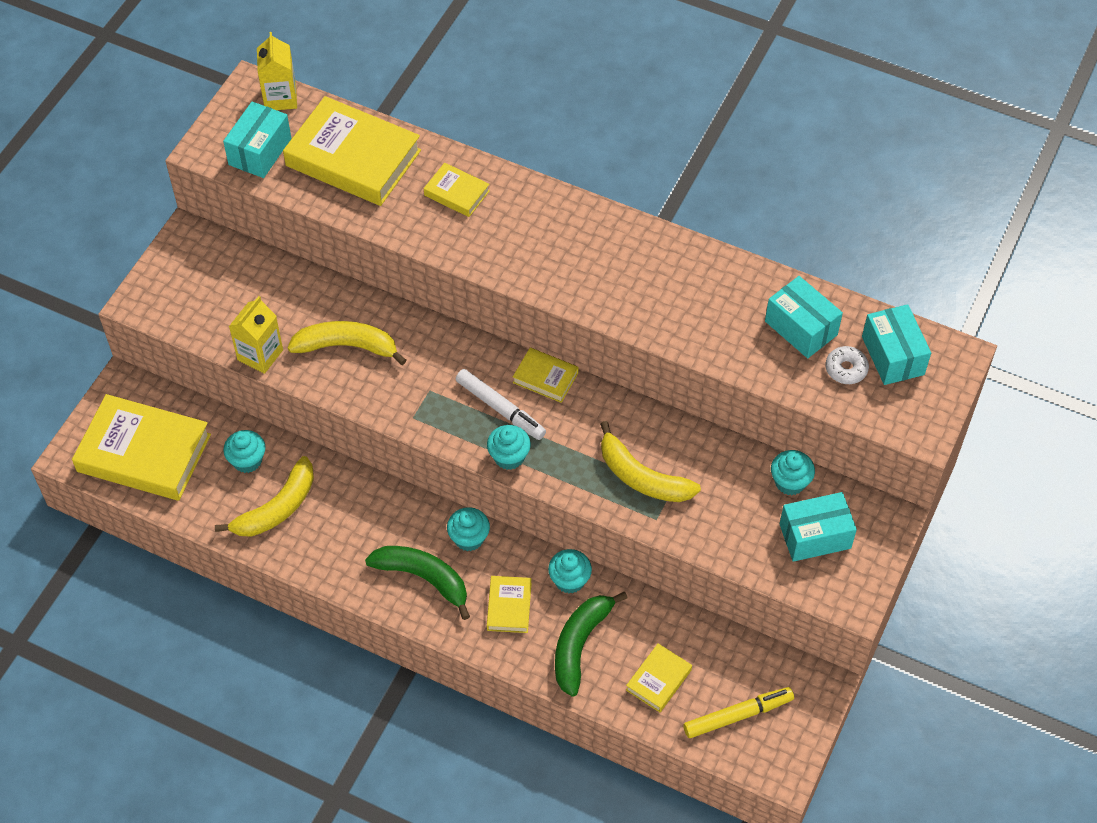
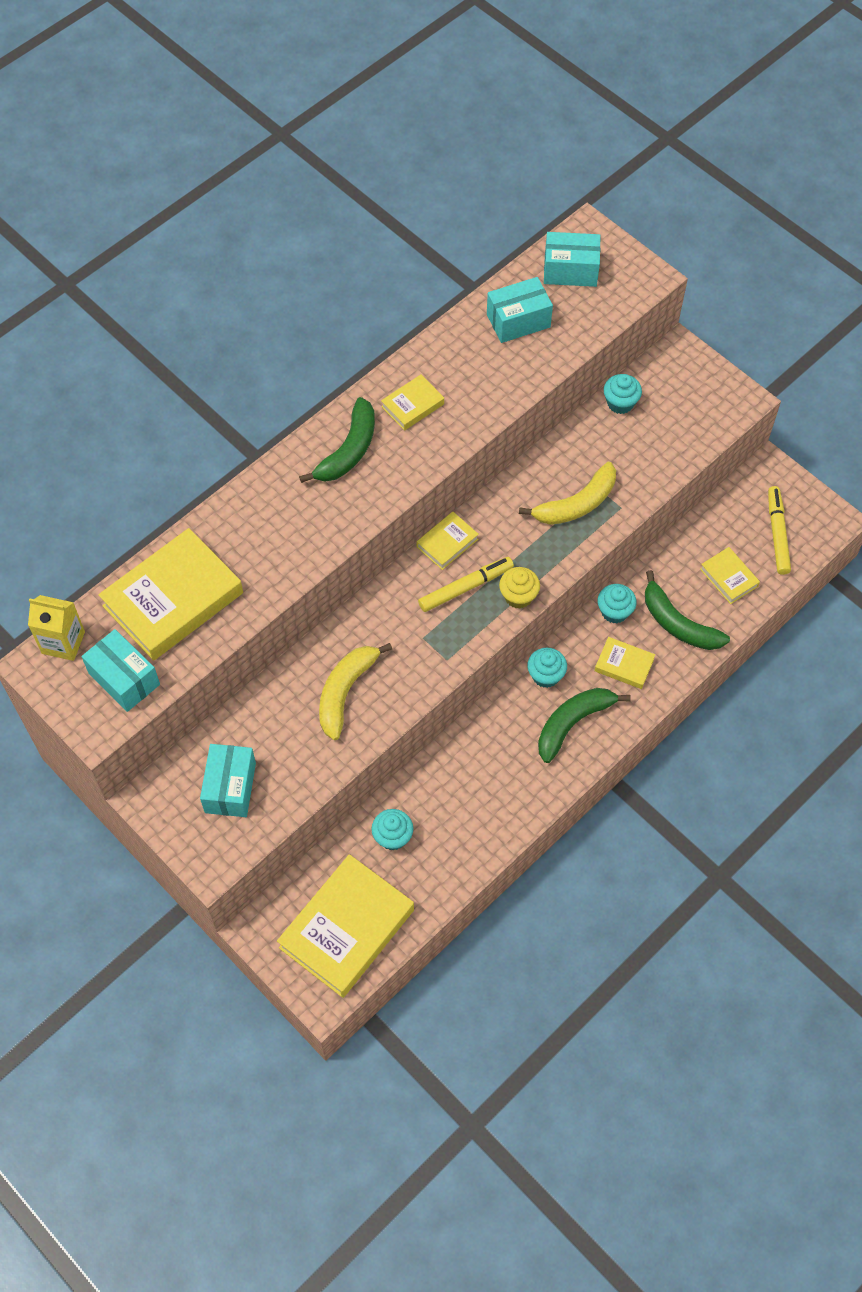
camera: 70 degrees left, 5 degrees up
yellow banana [215,456,314,537] -> none
yellow carton [229,296,283,374] -> none
yellow book [424,163,490,217] -> yellow book moved to [381,374,444,431]
white marker [456,369,546,440] -> yellow marker [418,557,514,612]
turquoise cupcake [487,425,531,470] -> yellow cupcake [499,567,540,609]
turquoise box [780,492,857,562] -> turquoise box moved to [200,744,256,817]
white donut [825,346,869,384] -> none
none -> green banana [299,397,375,483]

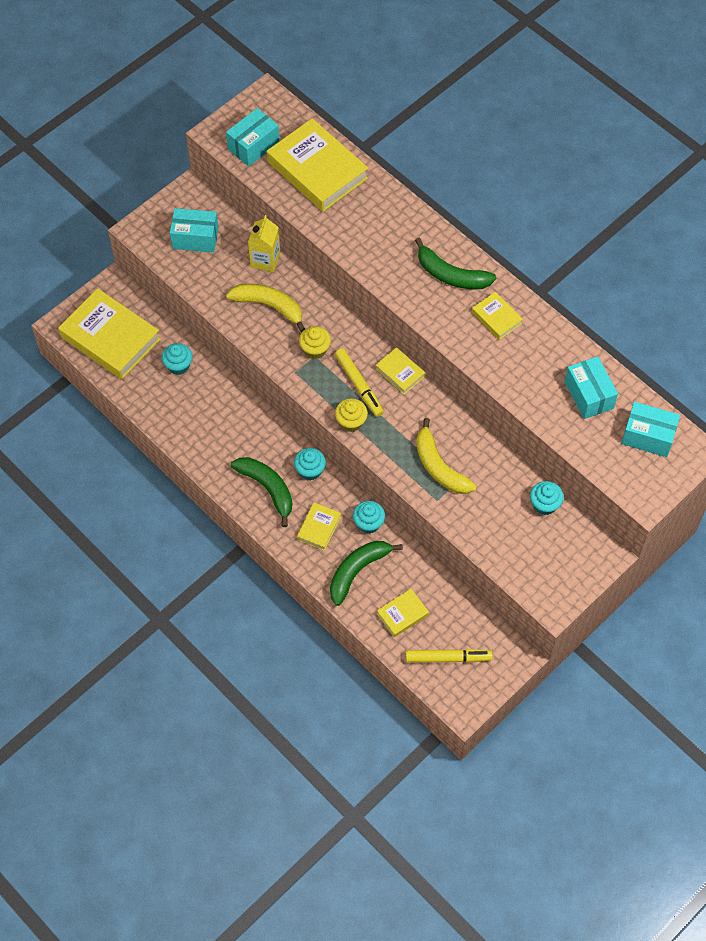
camera: 90 degrees right, 0 degrees up
yellow carton [28,595,85,661] -> yellow carton moved to [248,215,280,272]
turquoise box [544,232,601,287] -> turquoise box turned 75 degrees counterclockwise [621,402,680,457]
none -> yellow cupcake [299,326,331,359]

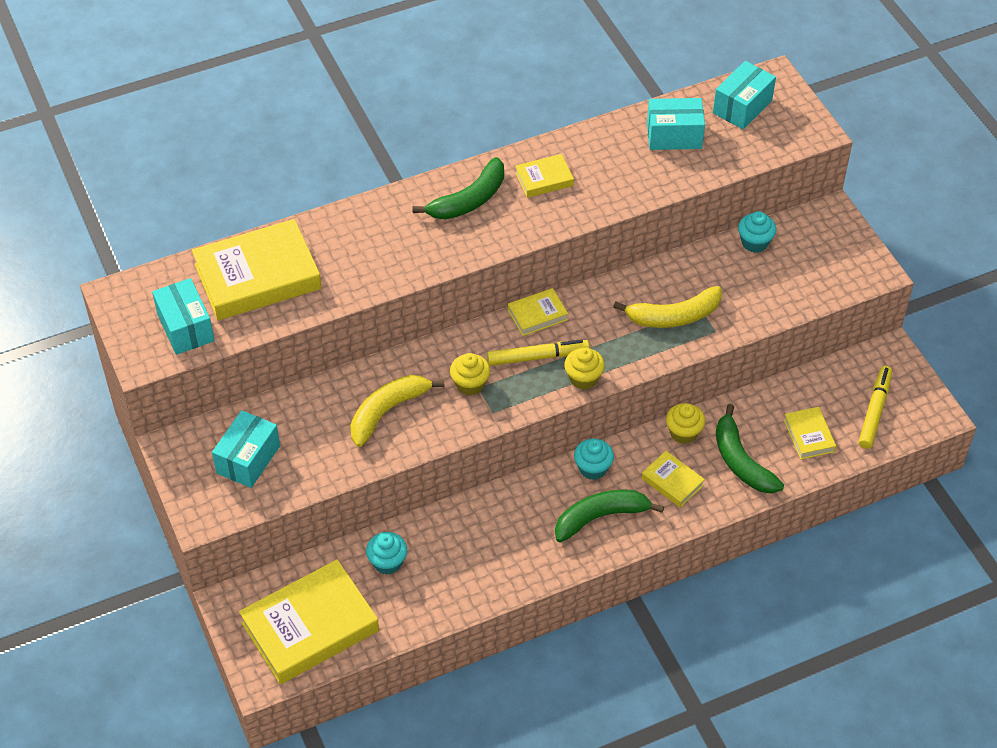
camera: 70 degrees left, 10 degrees down
yellow carton [248,215,280,272] -> none
turquoise cupcake [353,501,385,533] -> yellow cupcake [666,403,705,444]

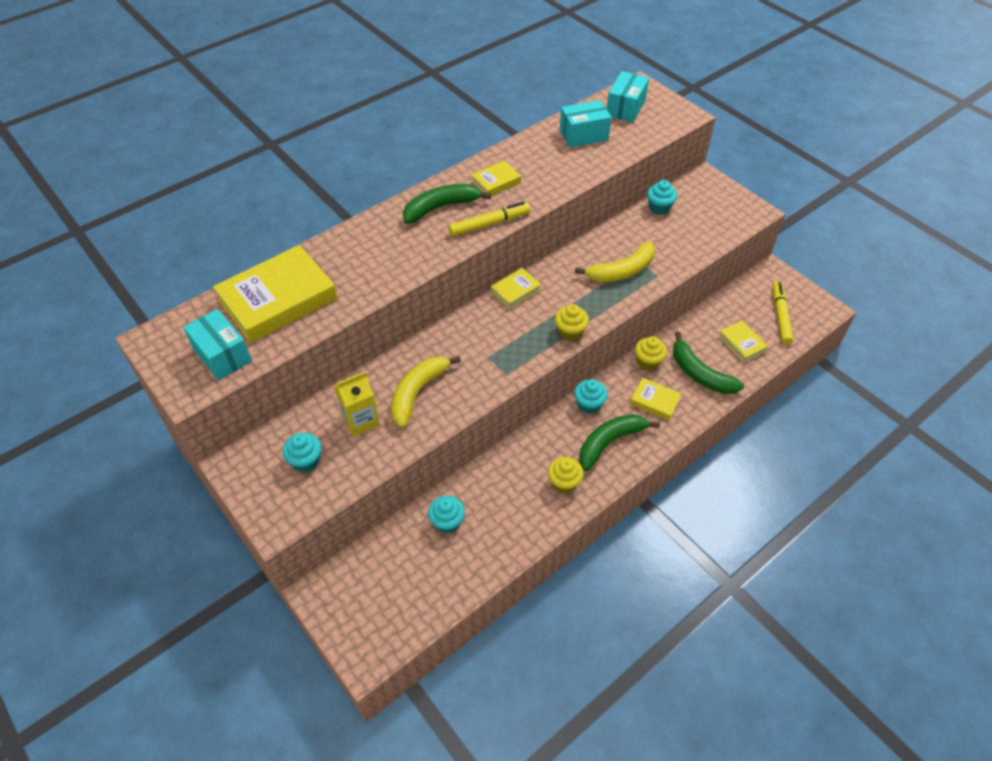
camera: 15 degrees left, 0 degrees up
turquoise box [212,410,280,488] -> turquoise cupcake [283,433,322,472]
yellow book [239,559,379,684] -> none
green banana [413,157,504,220] -> green banana turned 150 degrees counterclockwise [403,184,491,224]
yellow cupcake [450,353,490,395] -> yellow cupcake moved to [548,457,583,494]
yellow marker [487,339,590,366] -> yellow marker moved to [448,201,530,237]
none -> yellow carton [334,372,380,437]

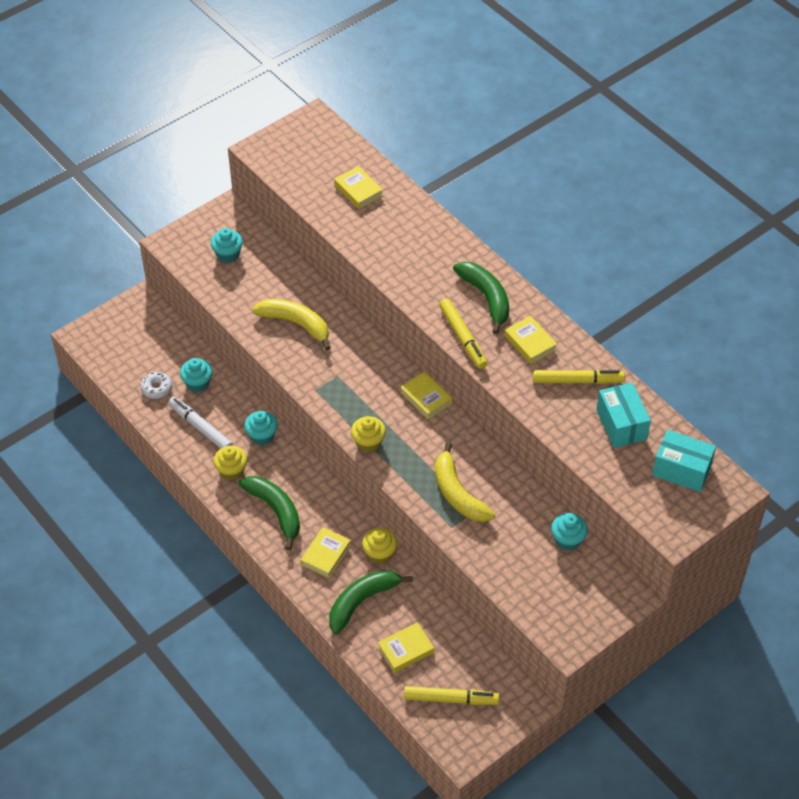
camera: 90 degrees right, 0 degrees up
turquoise box [183,309,252,380] -> none
yellow book [213,245,337,343] -> yellow book [334,166,383,209], size x0.48
yellow carton [334,372,380,437] -> none
turquoise cupcake [574,379,608,414] -> turquoise cupcake moved to [244,411,278,446]
none -> white donut [141,372,172,399]
none -> white marker [168,397,233,449]
none -> yellow marker [533,370,625,384]

